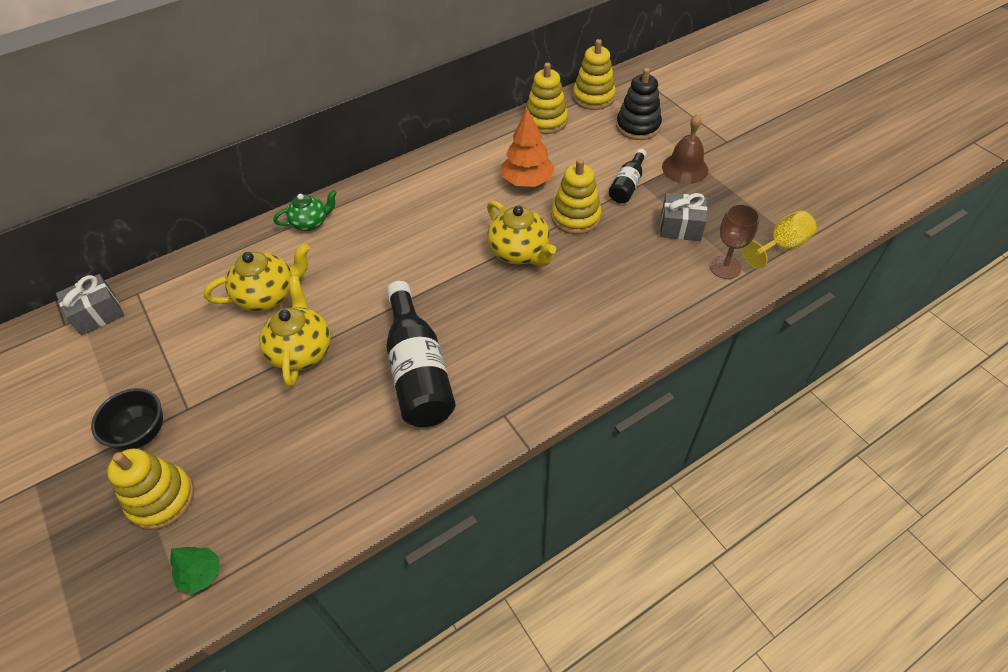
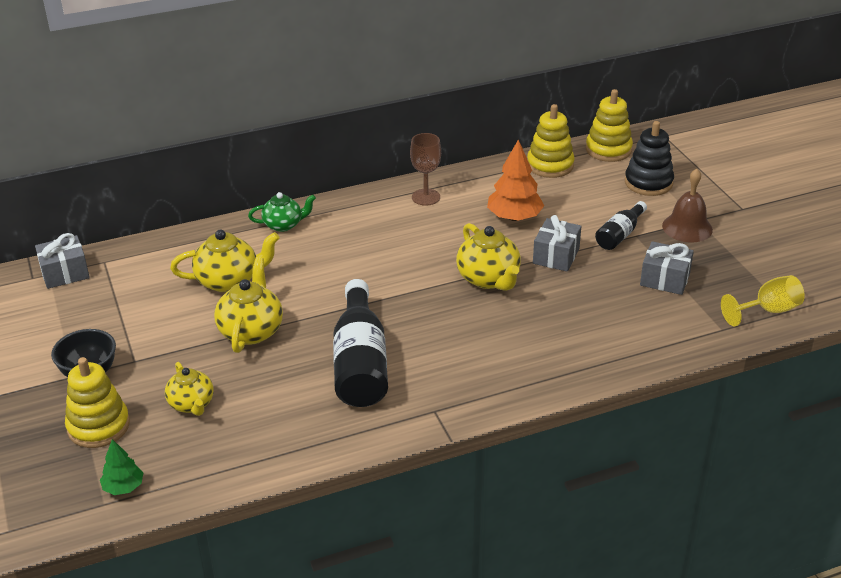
camera: 10 degrees right, 15 degrees down
yellow stacking toy [552,159,602,234] -> grey gift [533,215,581,272]
brown goblet [710,204,760,279] -> brown goblet moved to [410,133,441,206]
none -> yellow teapot [165,362,214,416]

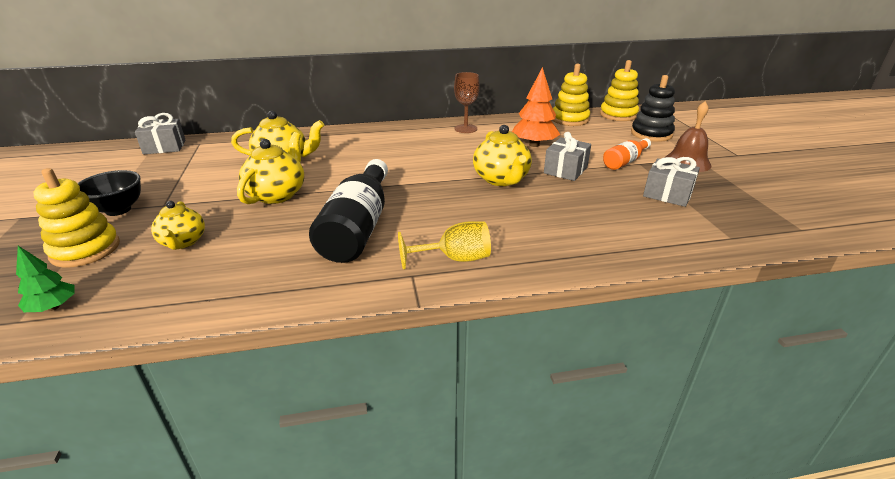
camera: 10 degrees right, 5 degrees down
green teapot [248,192,316,232] -> none
black bottle [595,201,647,250] -> orange bottle [603,138,651,170]
yellow goblet [721,275,805,326] -> yellow goblet moved to [398,221,491,270]

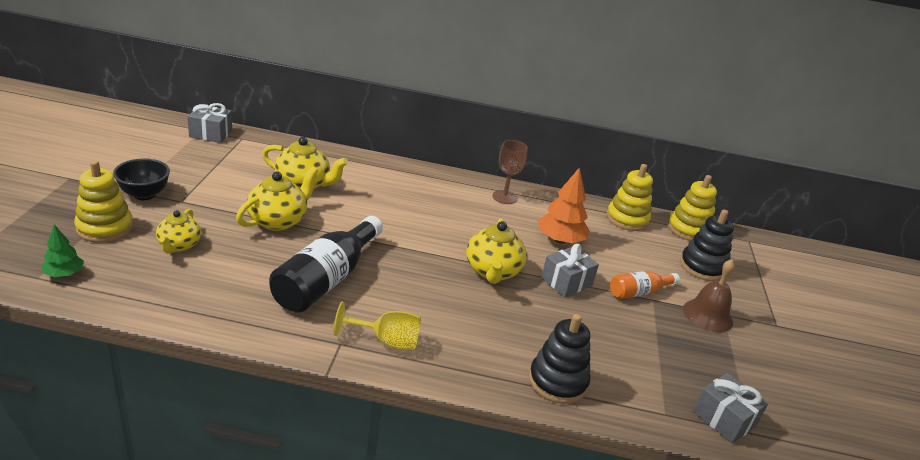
camera: 15 degrees right, 0 degrees up
grey gift [643,157,700,207] -> grey gift moved to [693,373,768,444]
none -> black stacking toy [529,314,590,404]

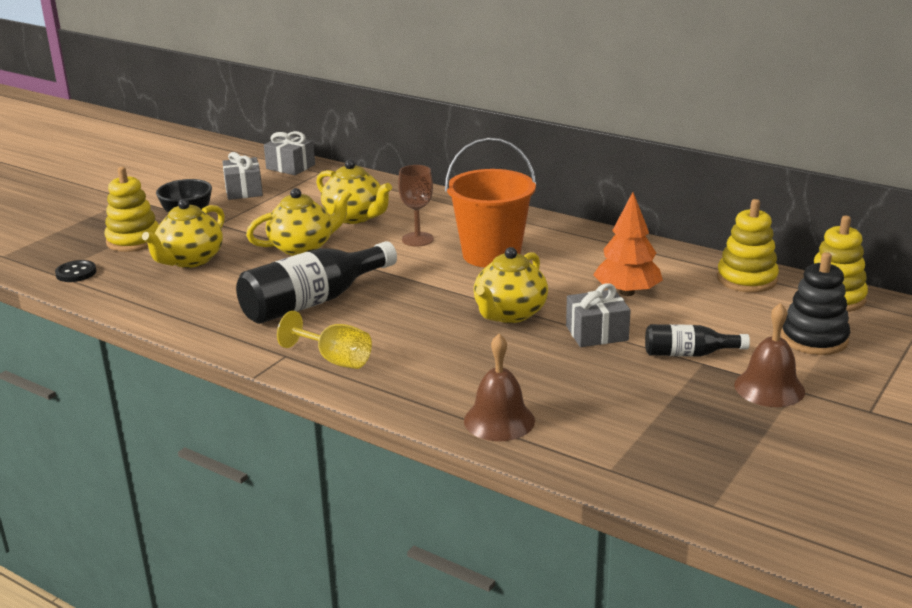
camera: 30 degrees right, 5 degrees down
green tree [42,224,84,277] -> black button [55,260,97,282]
yellow teapot [156,209,201,253] -> yellow teapot [142,199,225,268], size x1.51
brown goblet [492,140,528,204] -> brown goblet moved to [398,165,434,246]
black stacking toy [529,314,590,404] -> brown bell [464,334,535,441]
orange bottle [610,271,680,299] -> black bottle [645,324,750,357]
grey gift [693,373,768,444] -> grey gift moved to [222,152,263,200]
none -> orange bucket [445,138,537,268]

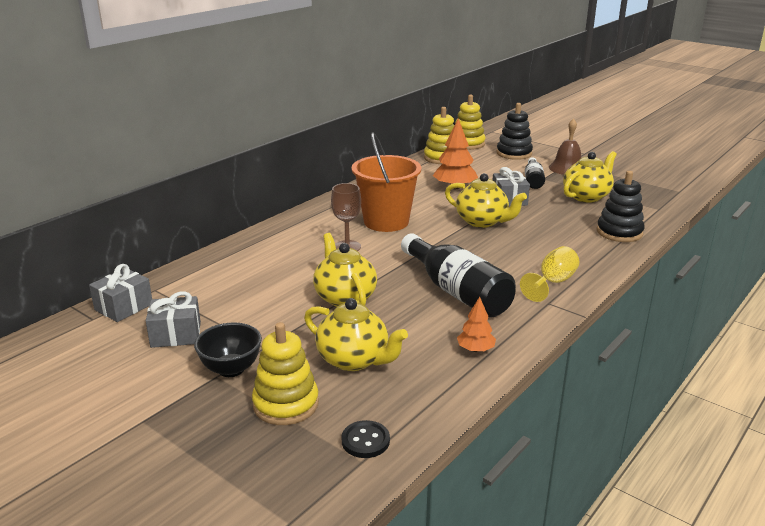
camera: 85 degrees left, 0 degrees up
yellow teapot [316,159,392,224] -> yellow teapot moved to [563,151,617,203]
brown bell [464,334,535,441] -> black stacking toy [597,171,645,242]
none -> orange tree [457,297,496,352]

